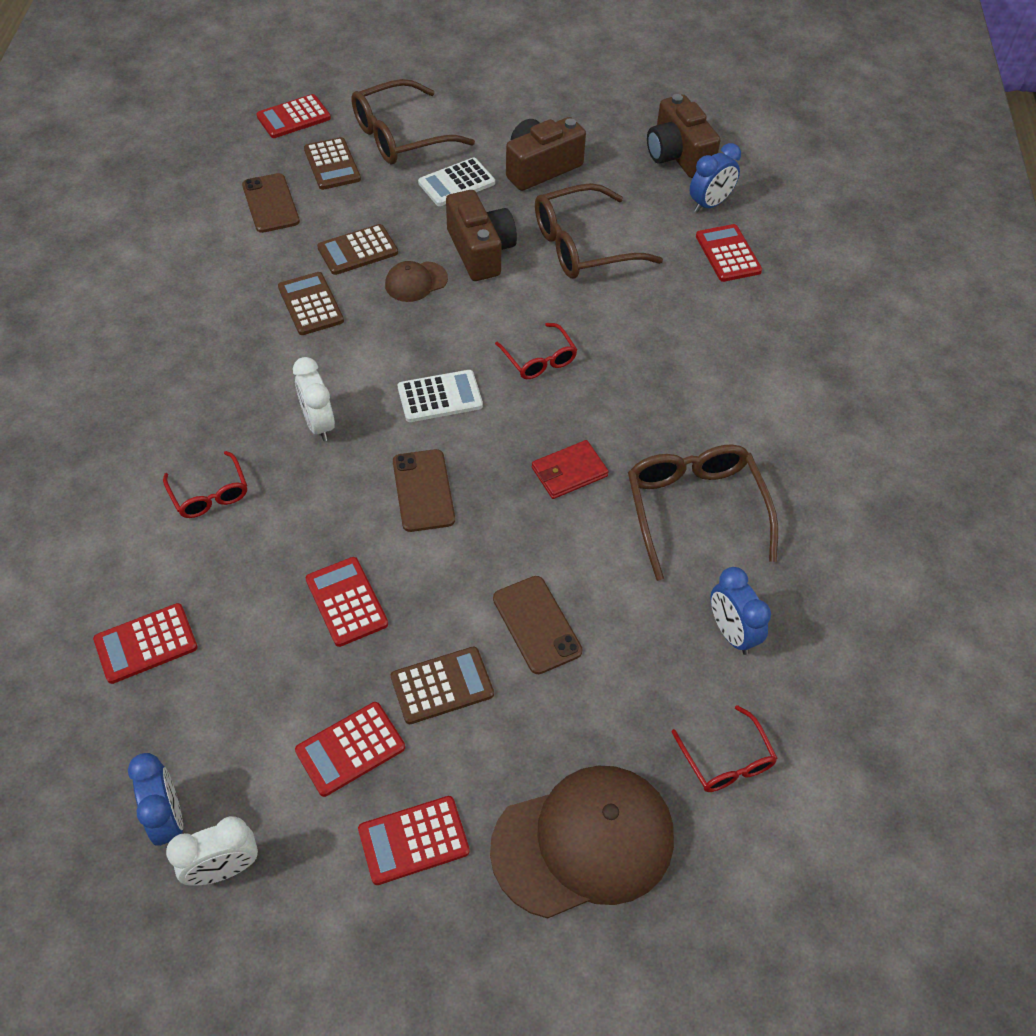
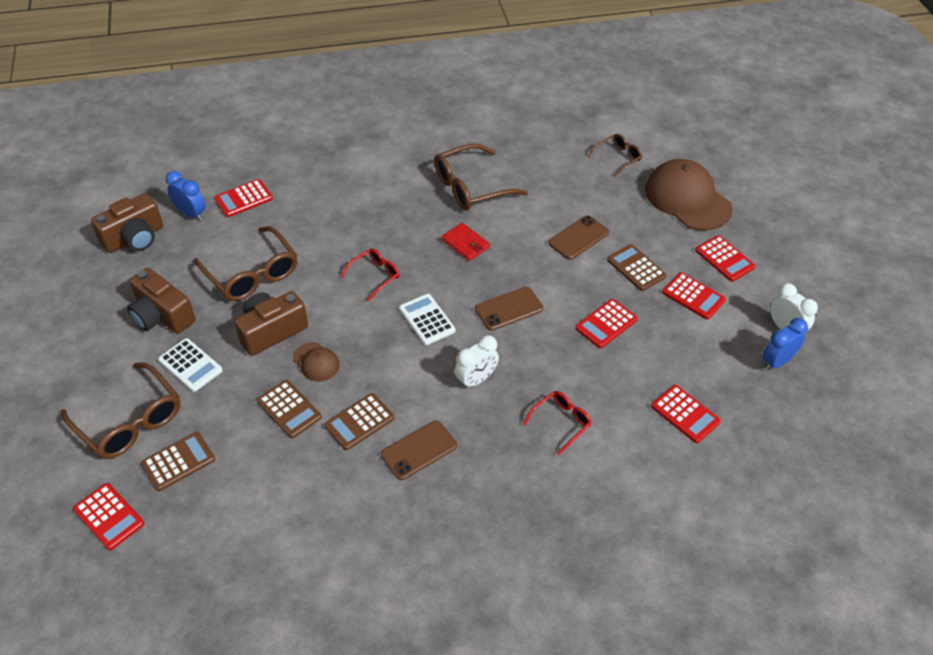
camera: 105 degrees left, 5 degrees down
brown phone [242,173,300,233] -> brown phone moved to [381,420,457,480]
red glasses [672,705,777,792] -> brown glasses [588,134,642,177]
blue clock [711,567,771,655] -> none

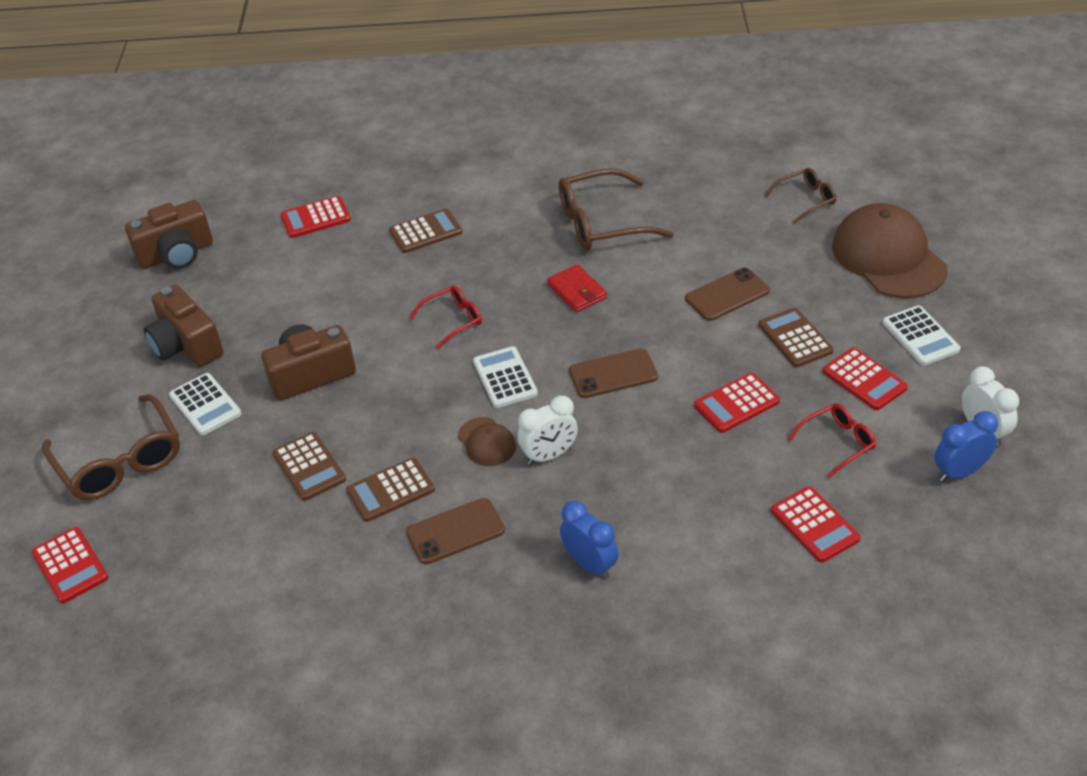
camera: 15 degrees right, 5 degrees down
brown calculator [141,432,215,491] -> brown calculator moved to [389,208,462,253]
blue clock [166,171,205,221] -> blue clock moved to [560,501,619,579]
brown glasses [194,226,297,301] -> none
brown cap [293,342,340,382] -> brown cap moved to [458,417,516,466]
red glasses [523,391,592,455] -> red glasses moved to [788,404,876,478]
red calculator [695,235,755,282] -> white calculator [882,305,961,366]

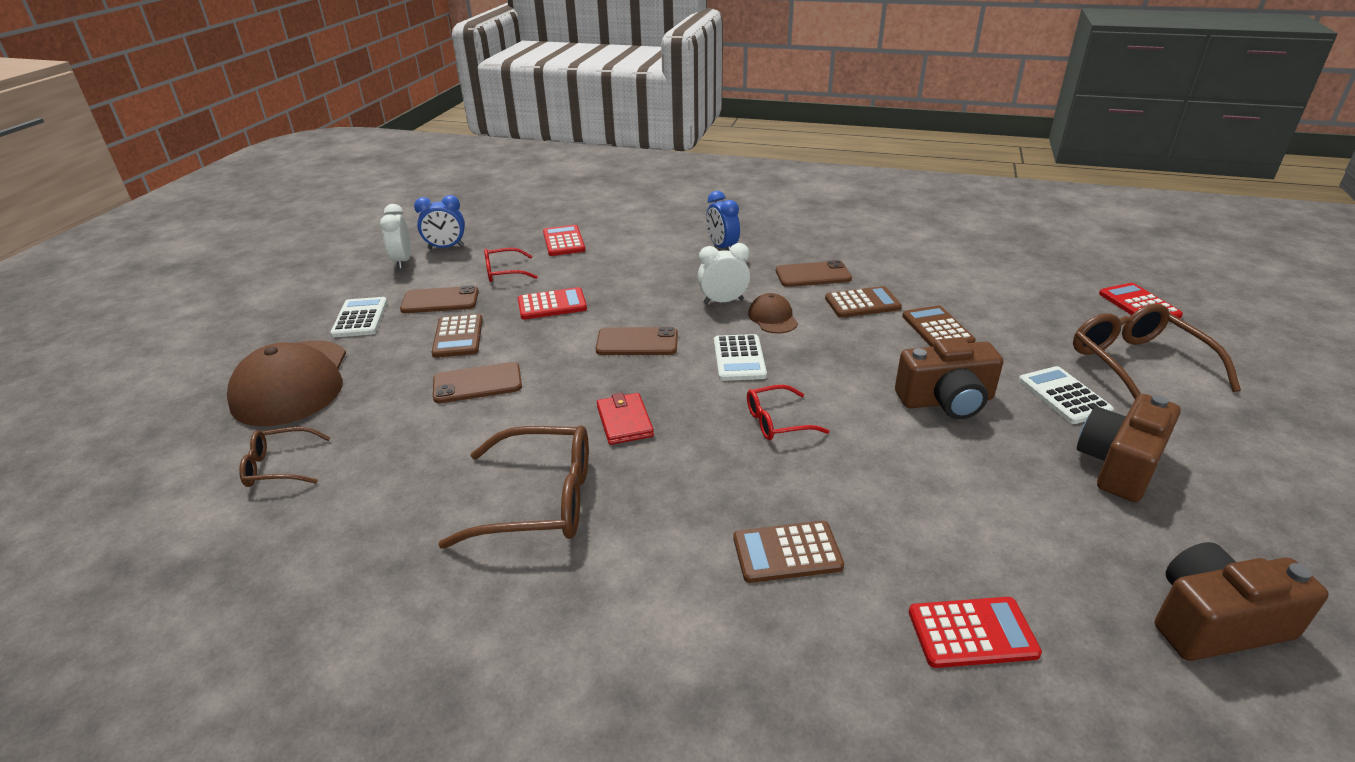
camera: 165 degrees left, 10 degrees down
brown camera [144,285,223,367] -> brown camera turned 120 degrees counterclockwise [1077,394,1181,502]
red calculator [823,348,908,410] -> brown phone [400,285,479,313]

